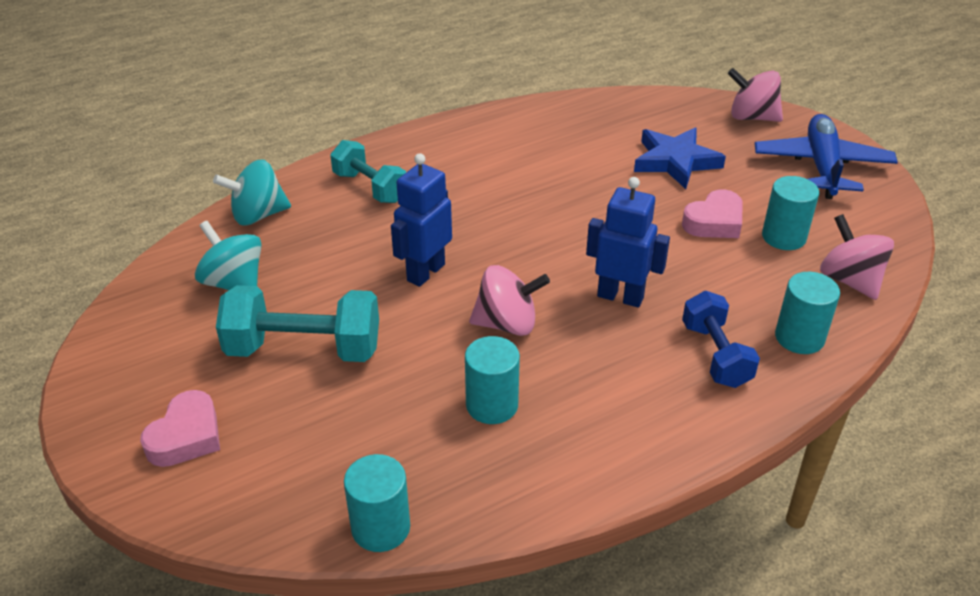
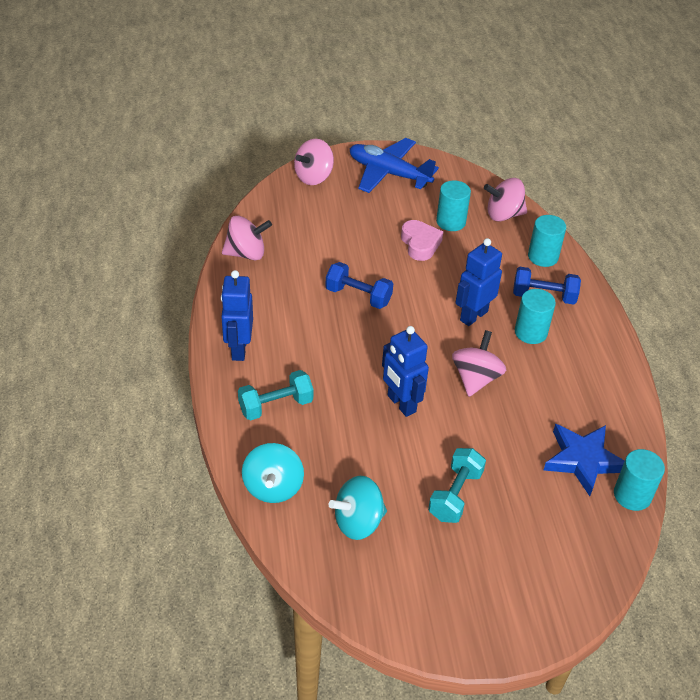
camera: 70 degrees left, 5 degrees up
pink heart [140,390,220,467] -> none
turquoise dumbbell [216,285,379,362] -> turquoise dumbbell [428,448,486,523], size x0.66
turquoise cylinder [465,336,520,424] -> turquoise cylinder moved to [515,289,556,344]
blue star [634,127,726,189] -> blue star moved to [544,424,625,496]
none -> blue robot [221,270,253,361]
none -> pink spinning top [222,216,272,260]
none -> blue dumbbell [325,262,393,309]

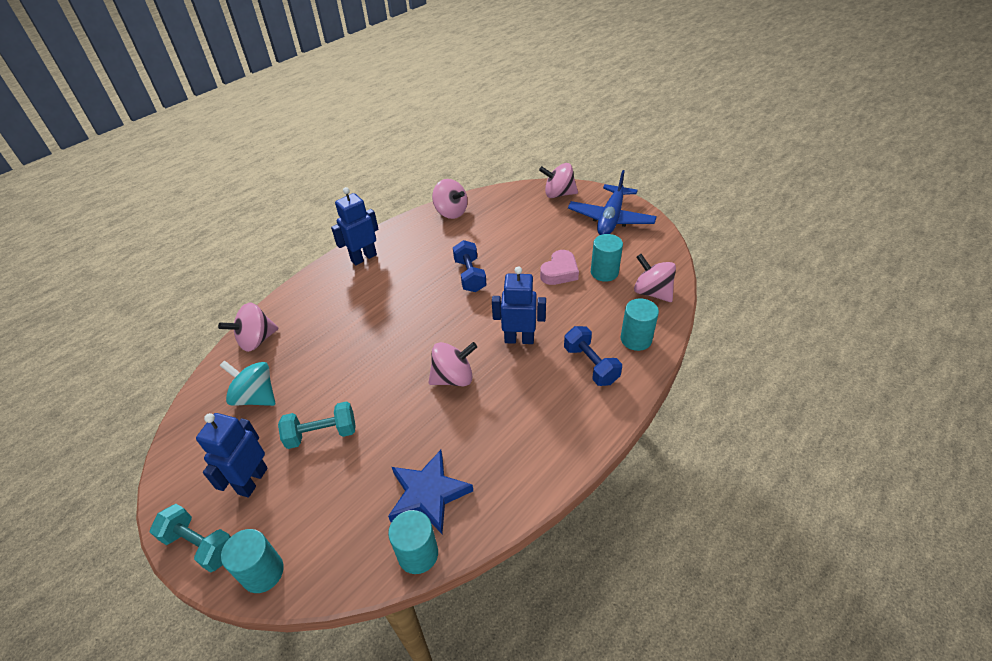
camera: 55 degrees right, 0 degrees up
turquoise dumbbell [238,370,314,421] -> turquoise dumbbell moved to [150,504,231,572]
turquoise spinning top [242,443,304,503] -> pink spinning top [218,302,279,352]
blue plane [350,138,439,193] -> blue plane turned 150 degrees counterclockwise [568,170,657,235]
blue robot [382,326,429,417] -> blue robot moved to [196,413,268,497]
turquoise cylinder [515,289,556,344] -> turquoise cylinder moved to [221,529,284,593]

